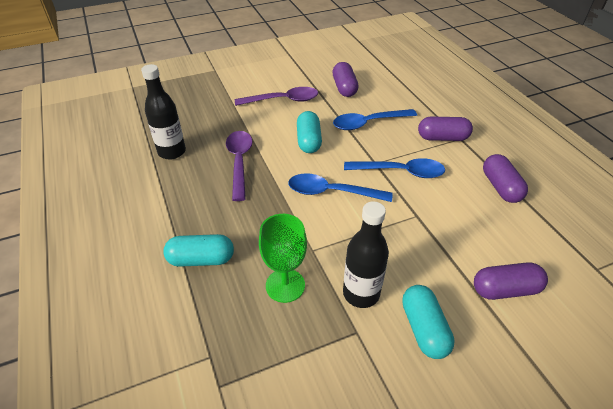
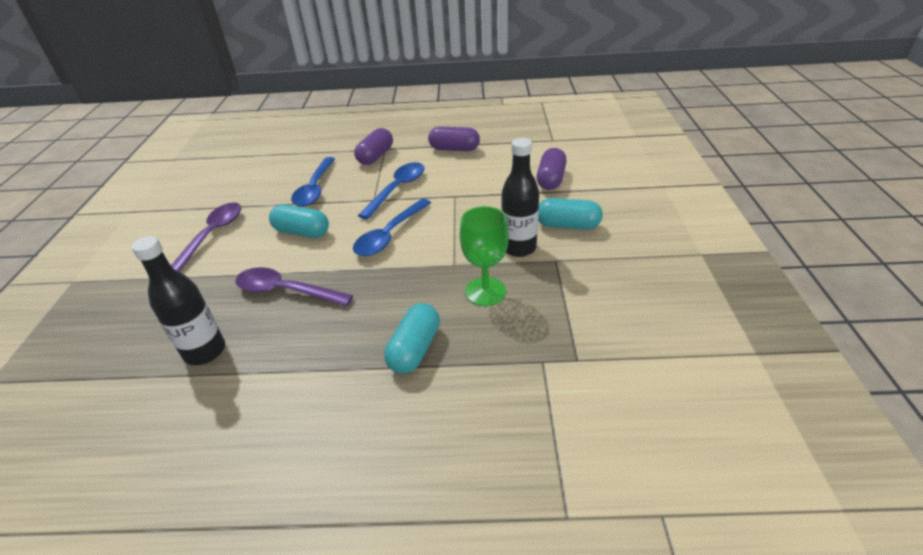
camera: 65 degrees left, 5 degrees down
purple capsule [332,62,359,97] -> none

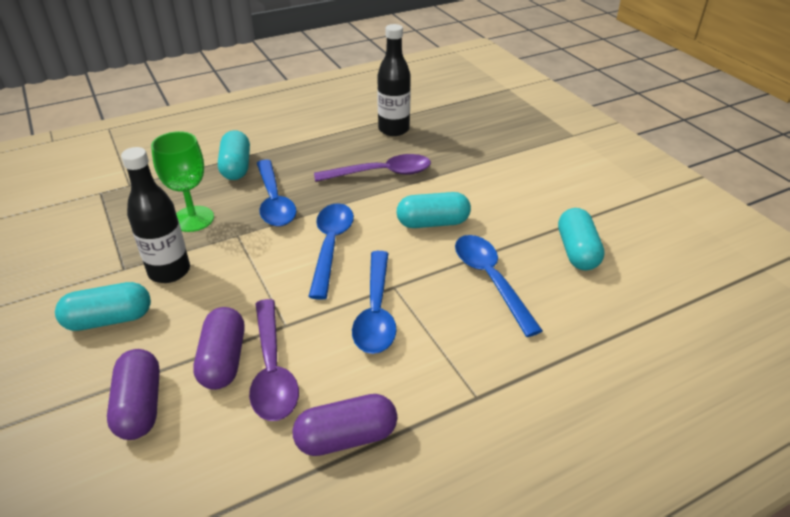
camera: 150 degrees right, 0 degrees up
purple spoon [171,203,241,272] -> purple spoon moved to [249,299,299,421]
purple capsule [354,128,393,165] -> purple capsule moved to [193,307,244,390]
none -> blue spoon [257,160,296,227]
none -> turquoise capsule [558,208,605,271]

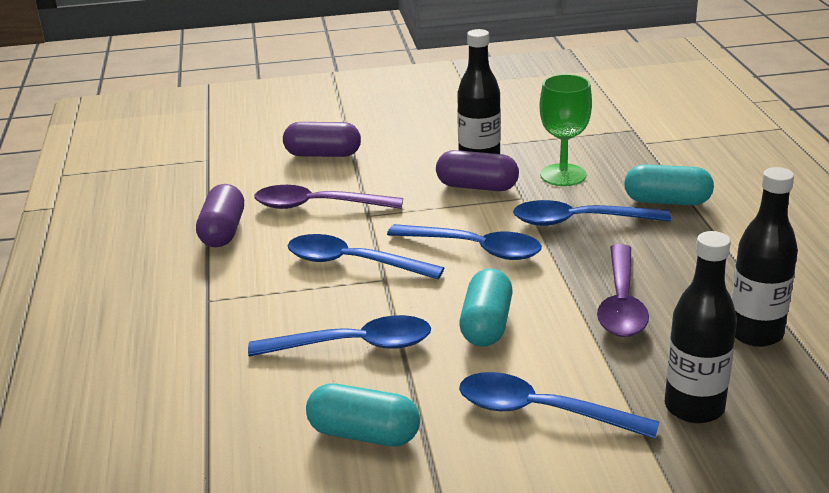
camera: 110 degrees right, 10 degrees down
turquoise capsule [55,282,151,331] -> none
purple capsule [193,307,244,390] -> purple capsule moved to [436,150,519,191]
none -> blue spoon [459,372,659,439]
none -> black bottle [665,231,737,423]

